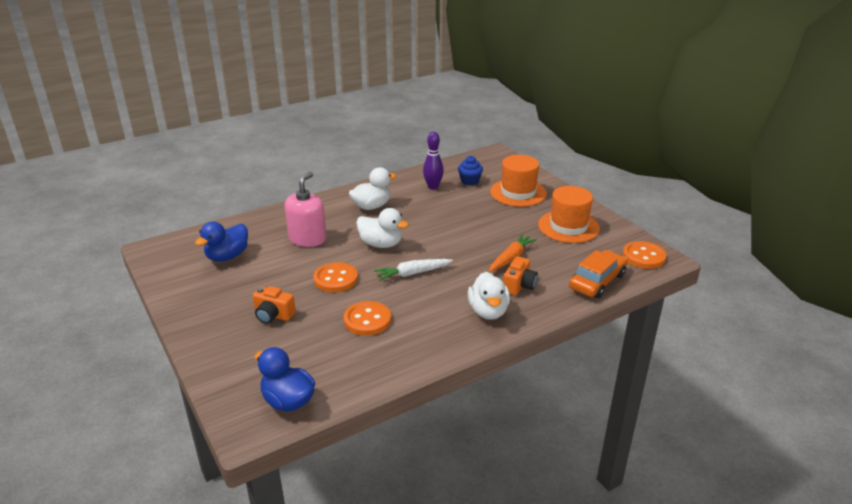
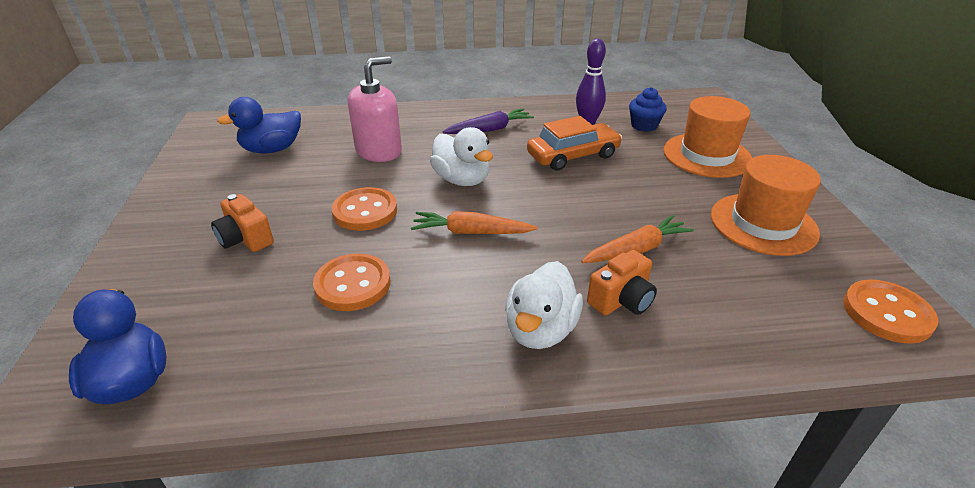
camera: 25 degrees right, 5 degrees up
white duck [349,167,396,210] -> purple carrot [443,108,534,134]
white carrot [374,259,453,281] -> orange carrot [411,211,538,234]
orange car [569,250,628,298] -> orange car moved to [527,116,622,171]

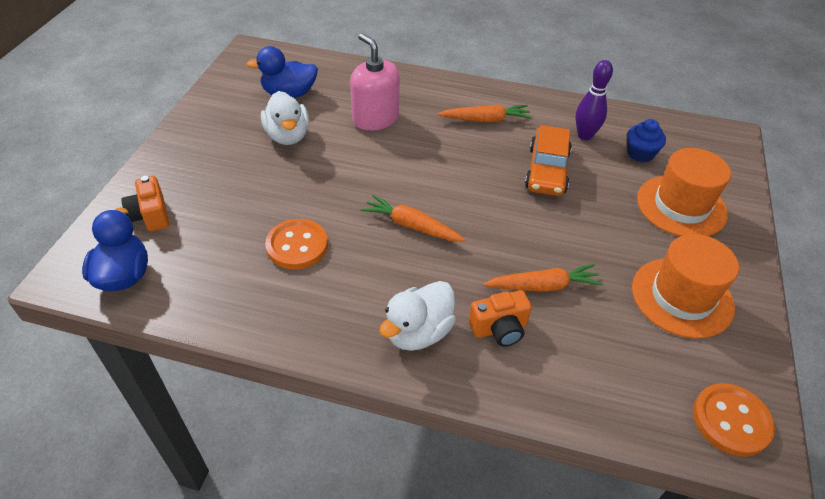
camera: 20 degrees right, 10 degrees up
orange camera [211,194,274,252] -> orange camera moved to [121,176,169,232]
orange button [332,187,397,231] -> none
pink soap dispenser [348,56,402,162] -> pink soap dispenser turned 105 degrees counterclockwise [350,33,400,131]
white duck [430,127,493,186] -> white duck moved to [261,91,309,145]
purple carrot [443,108,534,134] -> orange carrot [438,105,532,122]
orange car [527,116,622,171] -> orange car turned 105 degrees clockwise [525,125,572,196]

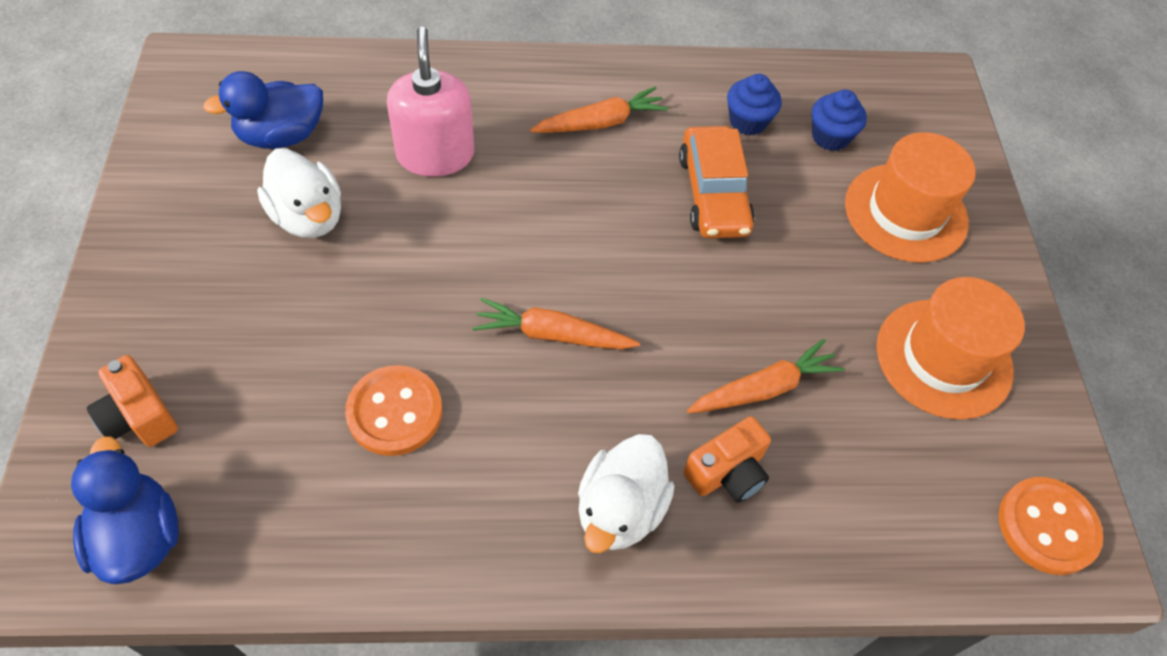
camera: 20 degrees left, 10 degrees up
pink soap dispenser [350,33,400,131] -> pink soap dispenser turned 45 degrees clockwise [387,27,474,177]
purple bowling pin [575,60,613,140] -> blue cupcake [727,74,782,135]

